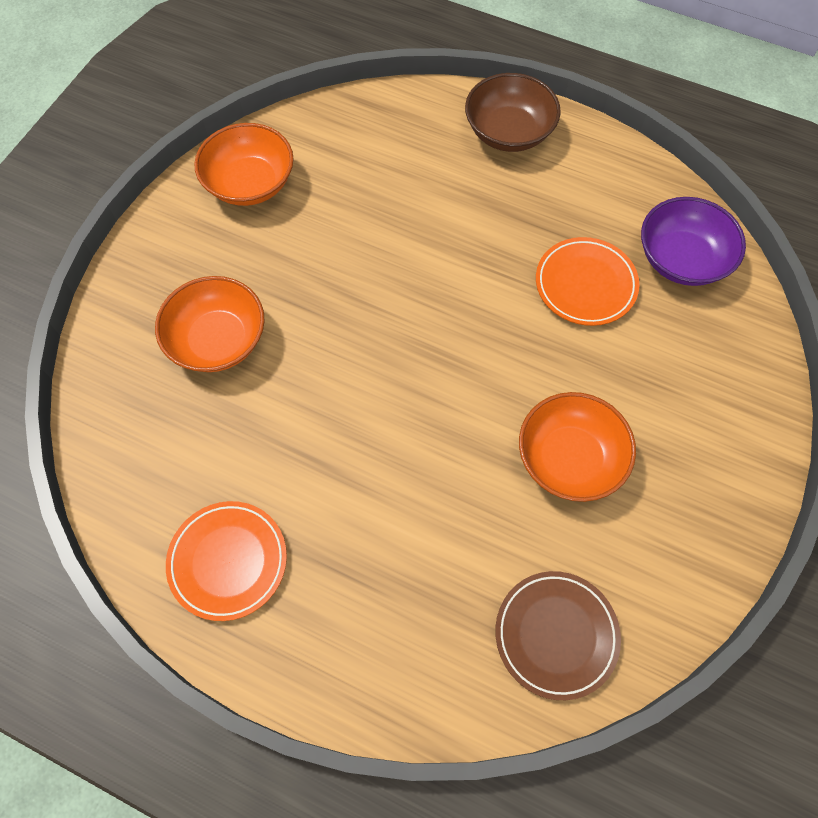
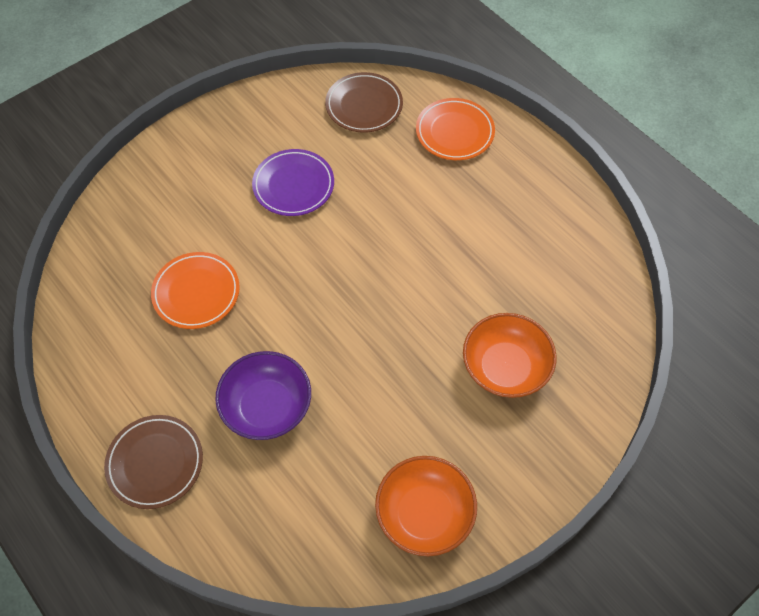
camera: 155 degrees left, 5 degrees down
orange plate [166,501,287,621] -> orange plate moved to [416,98,495,160]
brown bowl [465,73,561,152] -> brown plate [104,415,203,509]
orange bowl [519,392,636,502] -> purple plate [252,149,334,216]
purple bowl [641,197,746,286] -> purple bowl moved to [215,351,311,440]

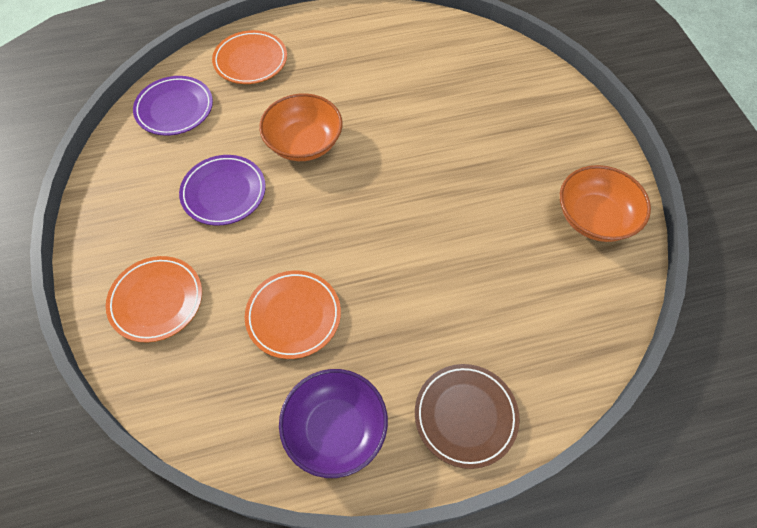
camera: 65 degrees left, 0 degrees up
purple bowl [215,351,311,440] -> purple bowl moved to [279,369,388,478]
brown plate [325,72,403,133] -> purple plate [133,76,213,136]
orange bowl [463,313,557,398] -> orange bowl moved to [259,93,342,161]
none -> orange plate [106,256,202,342]

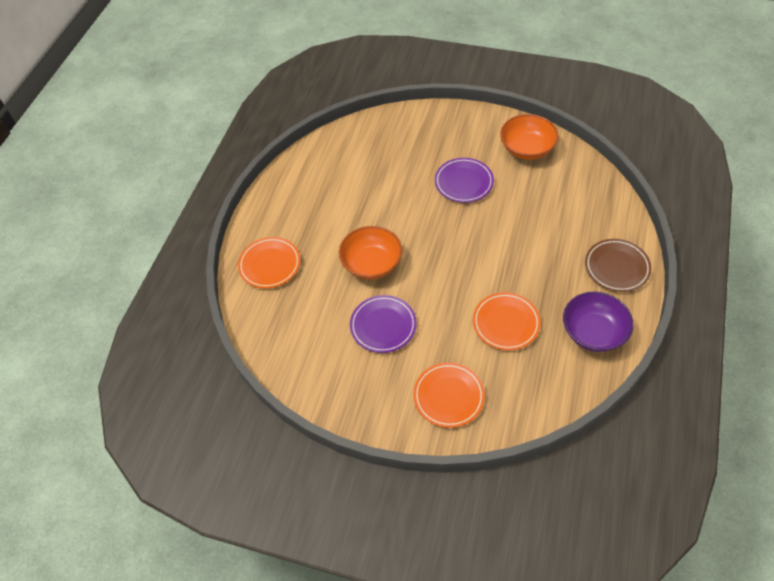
camera: 55 degrees left, 5 degrees down
purple plate [133,76,213,136] -> purple plate moved to [435,158,494,203]

